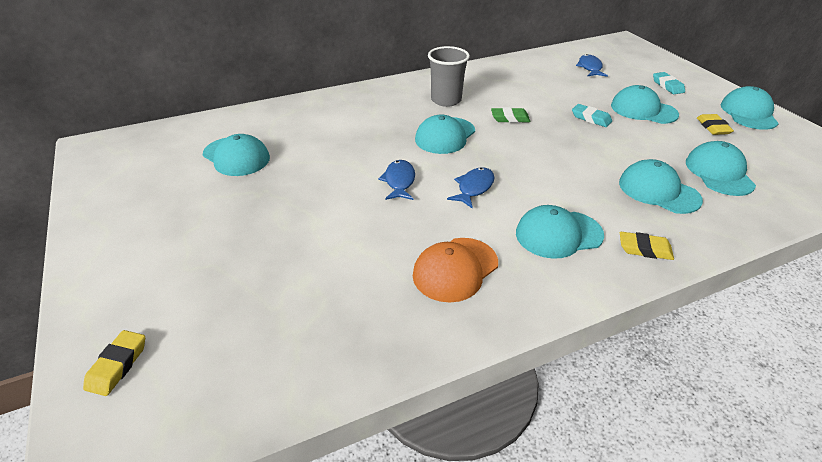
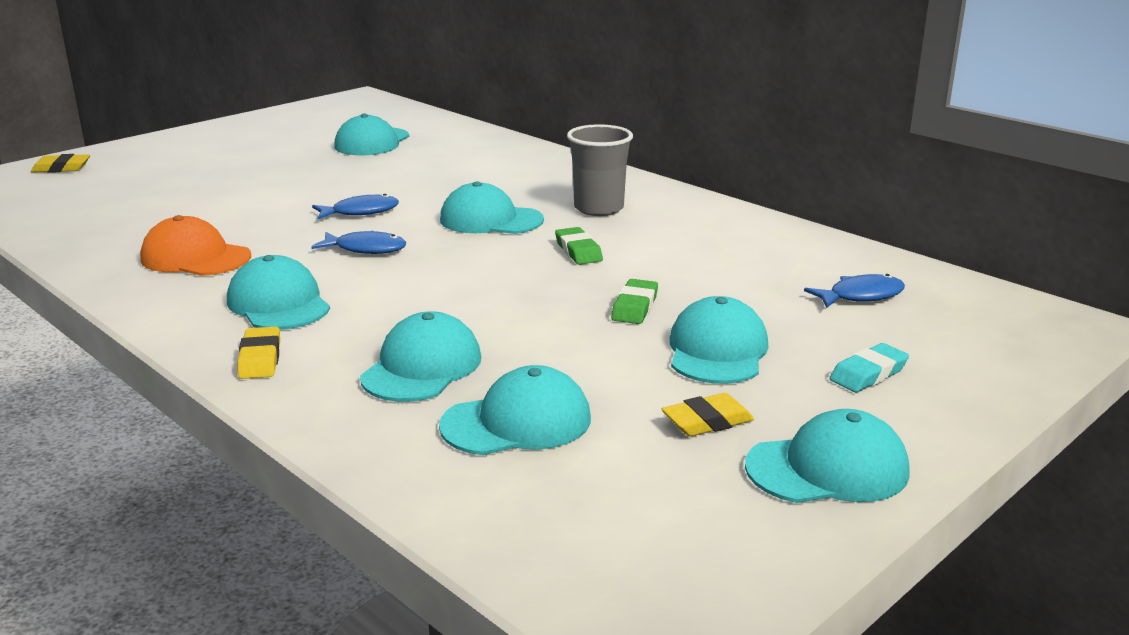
camera: 70 degrees right, 15 degrees down
turquoise eraser [572,104,612,127] -> green eraser [611,279,658,324]

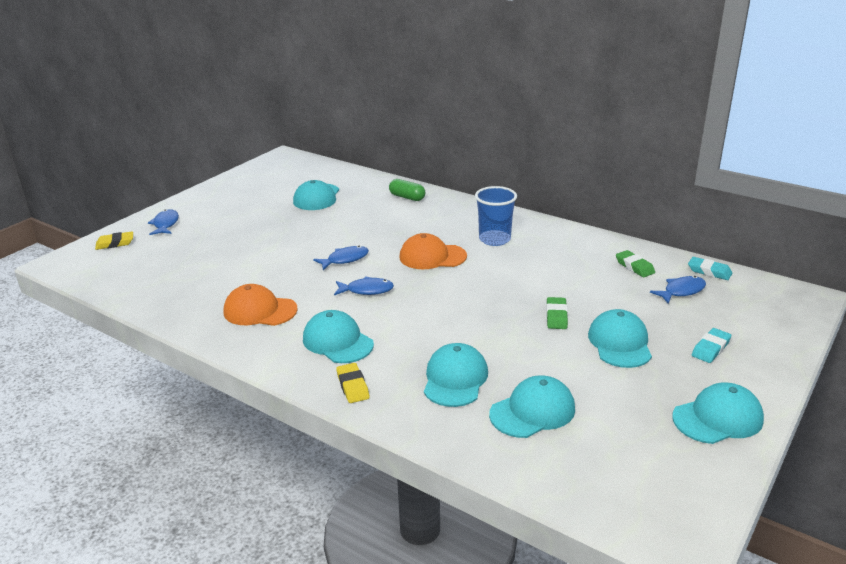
camera: 10 degrees left, 5 degrees up
turquoise cap [440,181,544,234] -> orange cap [399,233,467,269]
green eraser [555,227,603,265] -> green eraser moved to [616,250,655,277]
grey cup [567,124,633,216] -> blue cup [475,186,517,246]
yellow eraser [662,393,754,436] -> none
none -> blue fish [148,209,179,235]
none -> green capsule [389,179,425,201]
none -> turquoise eraser [688,257,732,280]

